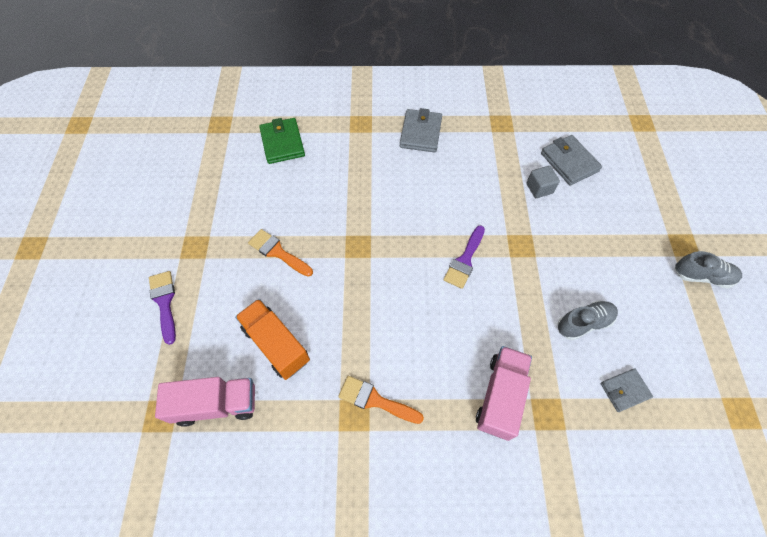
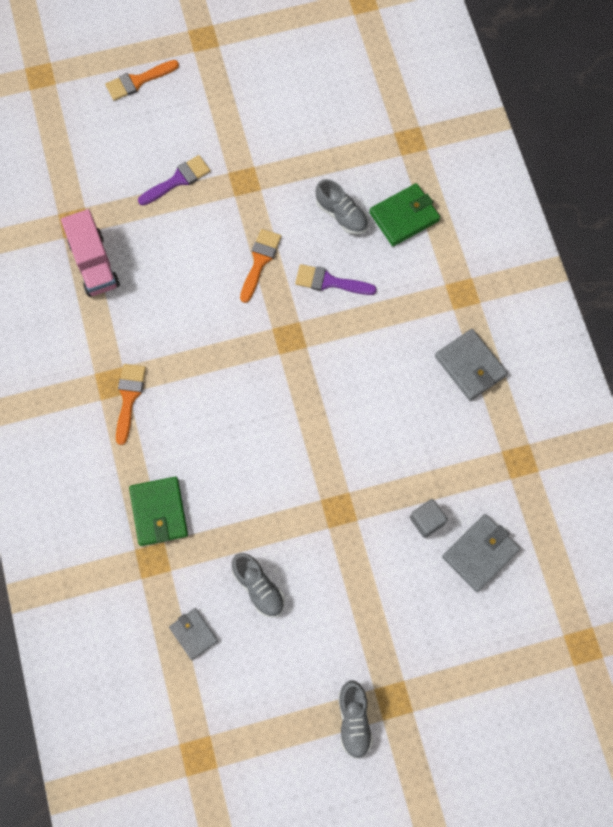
camera: 75 degrees right, 10 degrees up
orange truck [235,299,310,380] -> none
grey wallet [400,108,442,152] -> grey wallet turned 60 degrees clockwise [435,329,508,401]
purple brush [444,225,485,289] -> purple brush moved to [295,264,377,295]
pink truck [476,346,532,441] -> green wallet [129,477,188,546]
none -> orange brush [105,60,179,101]
none -> grey shoe [316,179,368,235]

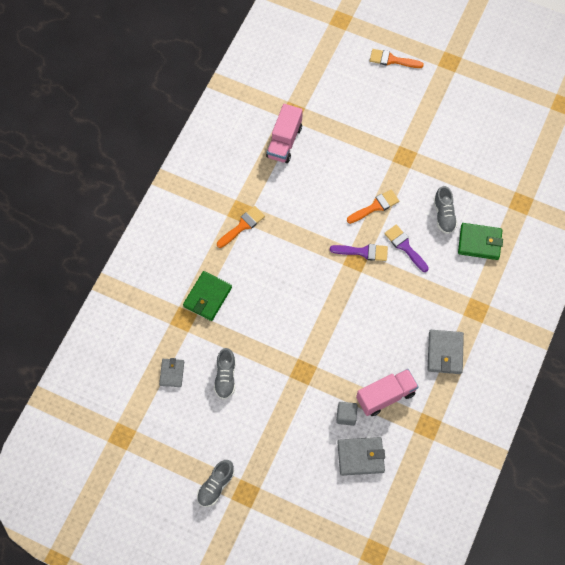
camera: 40 degrees right, 5 degrees down
purple brush [138,155,210,205] -> purple brush moved to [330,244,388,261]
none -> pink truck [356,369,419,416]

